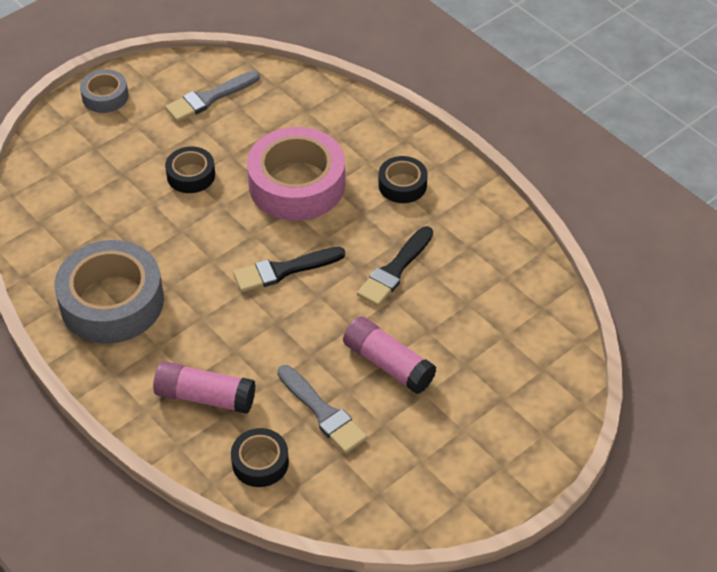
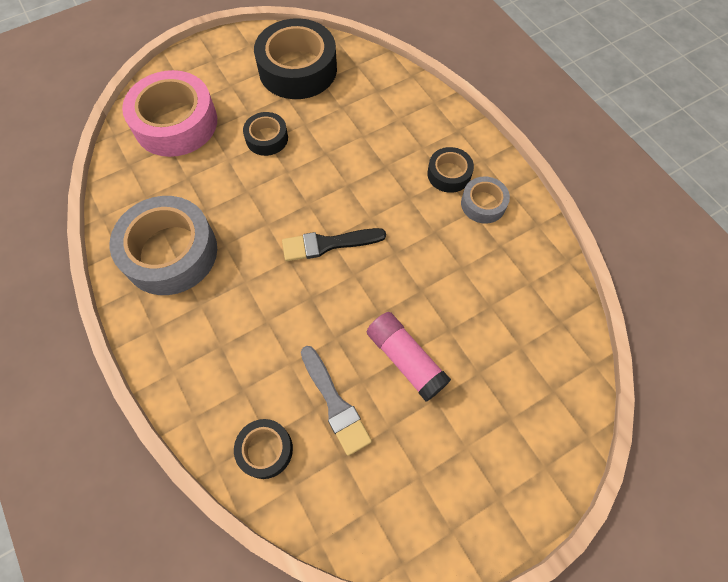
camera: 10 degrees right, 15 degrees up
grey tape [80,69,129,113] -> grey tape moved to [461,176,510,224]
pink glue stick [153,361,256,414] -> none
grey brush [165,71,260,122] -> black tape [254,18,337,99]
pink tape [247,127,345,221] -> pink tape moved to [122,70,217,157]
black brush [357,226,433,306] -> none

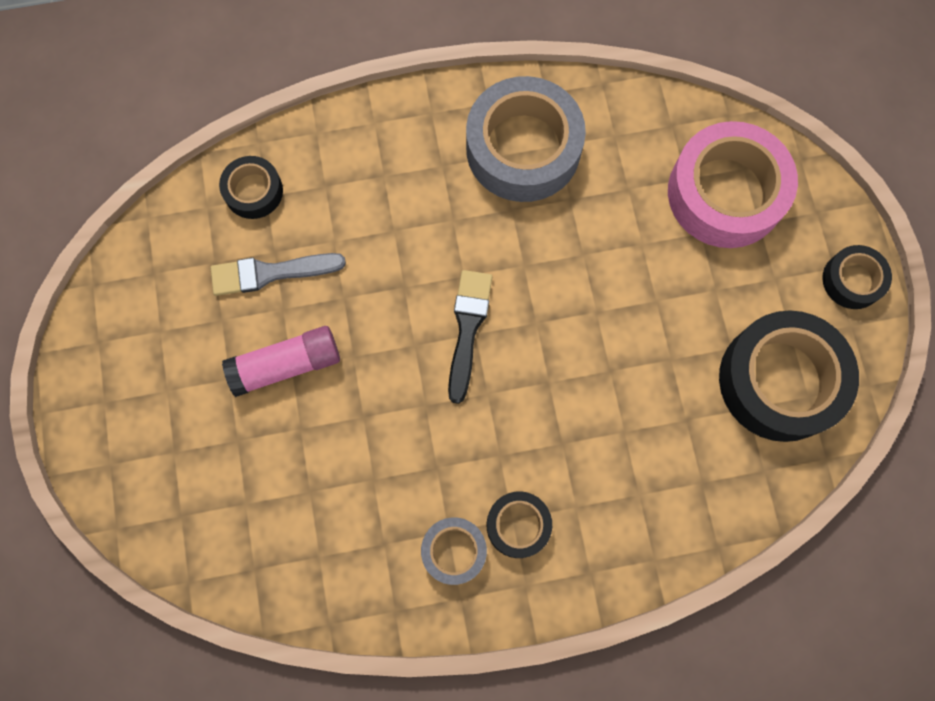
camera: 110 degrees right, 10 degrees up
black tape [243,112,288,156] -> black tape moved to [822,245,892,309]

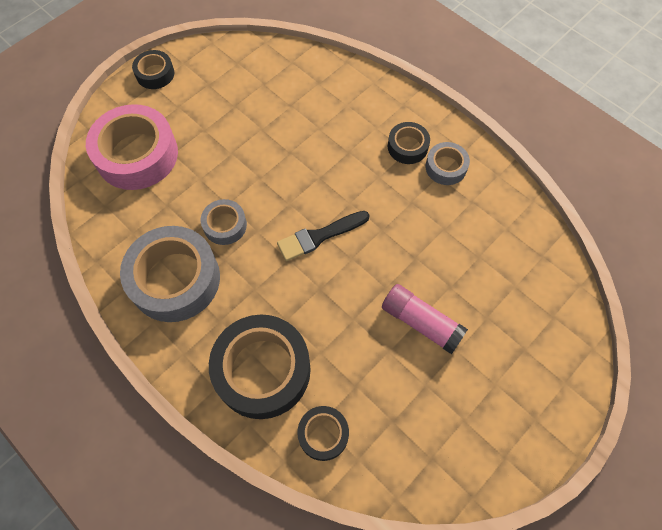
camera: 125 degrees left, 10 degrees down
grey brush [211,253,346,296] -> none
black tape [719,310,859,442] -> black tape moved to [209,314,311,419]
none -> grey tape [201,199,247,245]

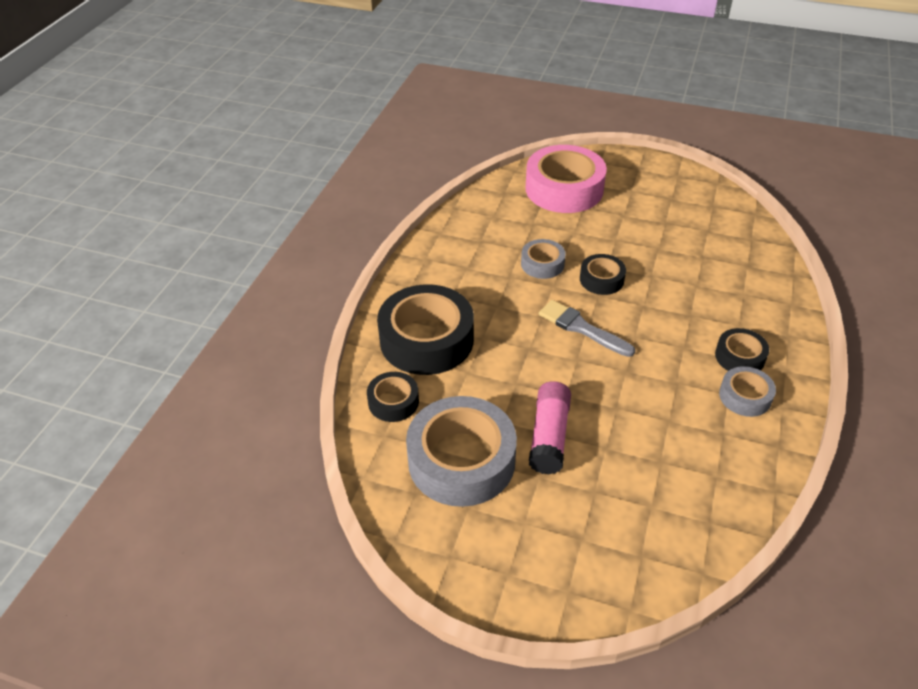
camera: 65 degrees right, 20 degrees down
grey tape [120,226,220,322] -> grey tape moved to [406,396,517,507]
black tape [132,50,174,89] -> black tape moved to [580,254,626,295]
black brush [277,211,370,261] -> grey brush [539,300,635,357]

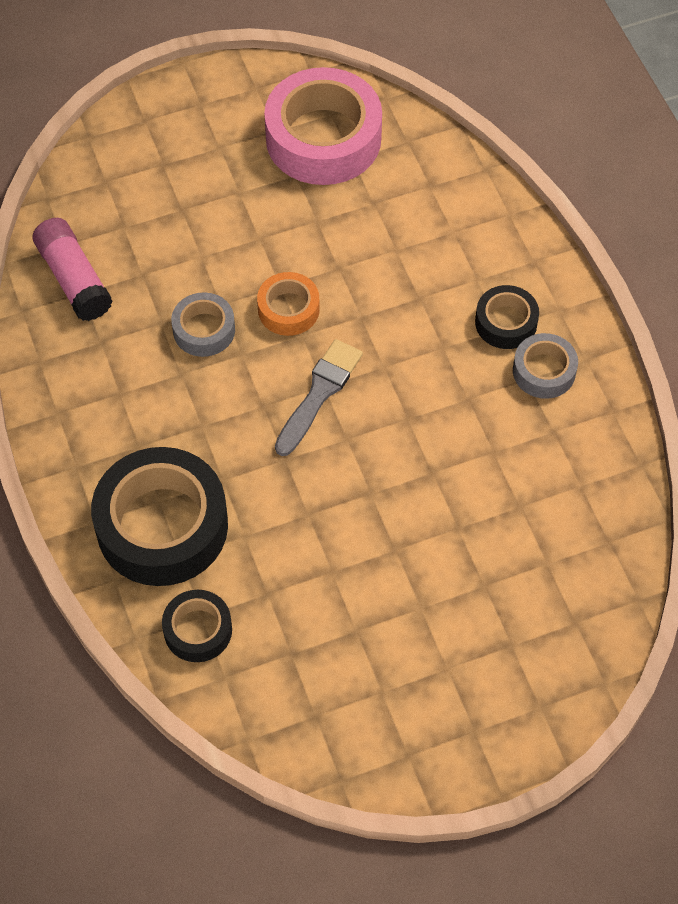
camera: 40 degrees left, 15 degrees up
grey tape [406,396,517,507] -> none
pink tape [525,145,607,213] -> pink tape moved to [264,67,382,185]
pink glue stick [529,381,571,475] -> pink glue stick moved to [33,218,113,321]
grey brush [539,300,635,357] -> grey brush turned 120 degrees clockwise [275,339,363,456]
black tape [580,254,626,295] -> orange tape [257,272,320,336]

